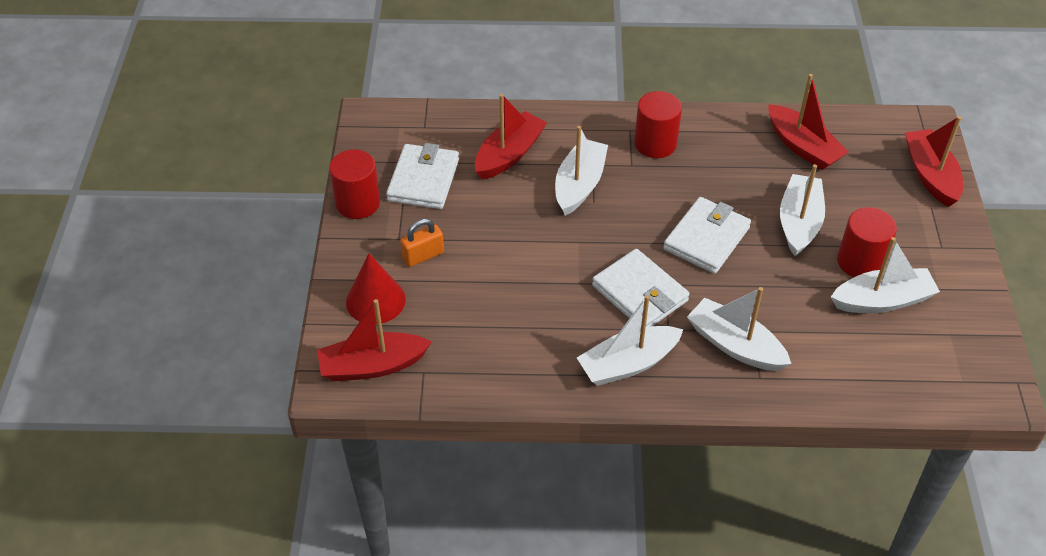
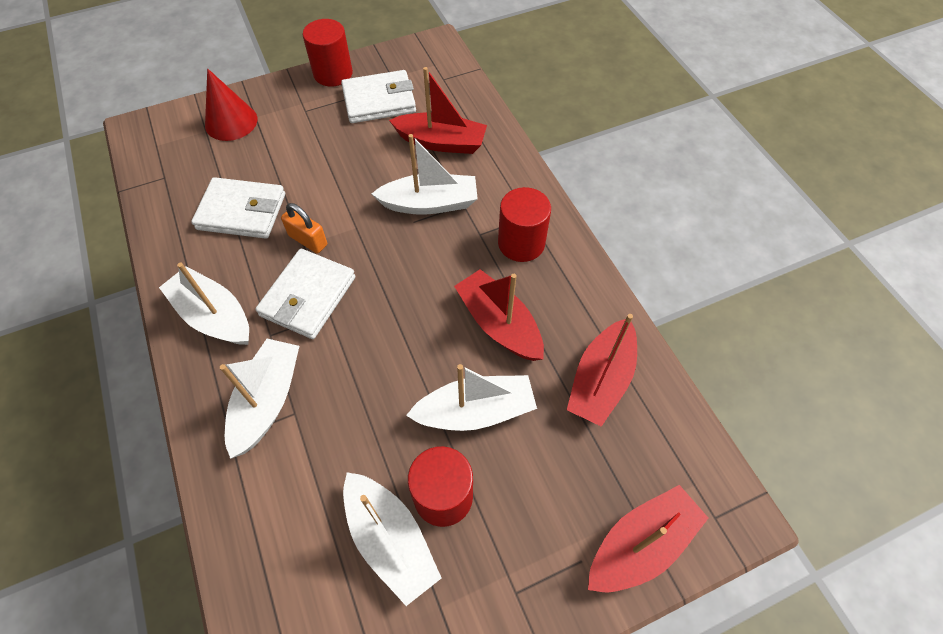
camera: 65 degrees right, 10 degrees up
red boat [317,299,432,381] -> red boat moved to [454,269,544,361]
orange padlock [400,219,444,267] -> orange padlock moved to [281,203,327,254]
white wallet [663,197,751,274] -> white wallet moved to [191,177,285,239]

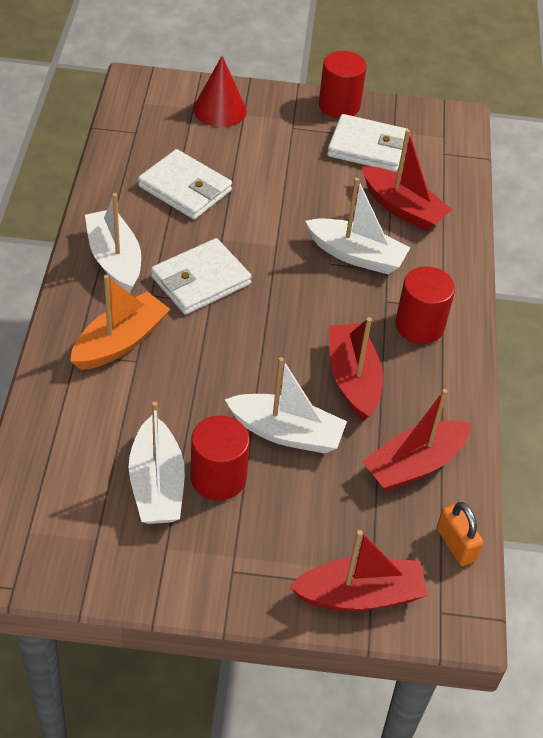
camera: 25 degrees right, 10 degrees down
white boat [220,339,299,459] -> orange boat [70,275,170,370]
orange padlock [281,203,327,254] -> orange padlock moved to [437,502,484,566]

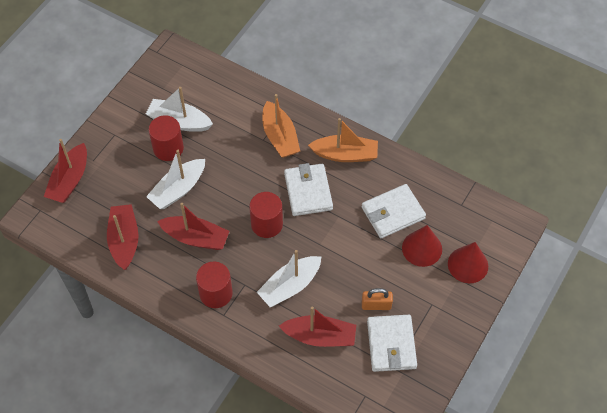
camera: 120 degrees right, 10 degrees up
white boat [85,193,141,293] -> orange boat [308,118,378,162]
red cylinder [319,51,366,118] -> red cylinder moved to [249,192,283,238]
white wallet [327,114,407,172] -> white wallet turned 45 degrees counterclockwise [367,315,417,372]
red boat [362,129,452,231] -> red boat turned 150 degrees counterclockwise [279,306,356,347]
orange padlock [437,502,484,566] -> orange padlock moved to [362,288,393,310]
none -> red cone [402,225,442,267]

